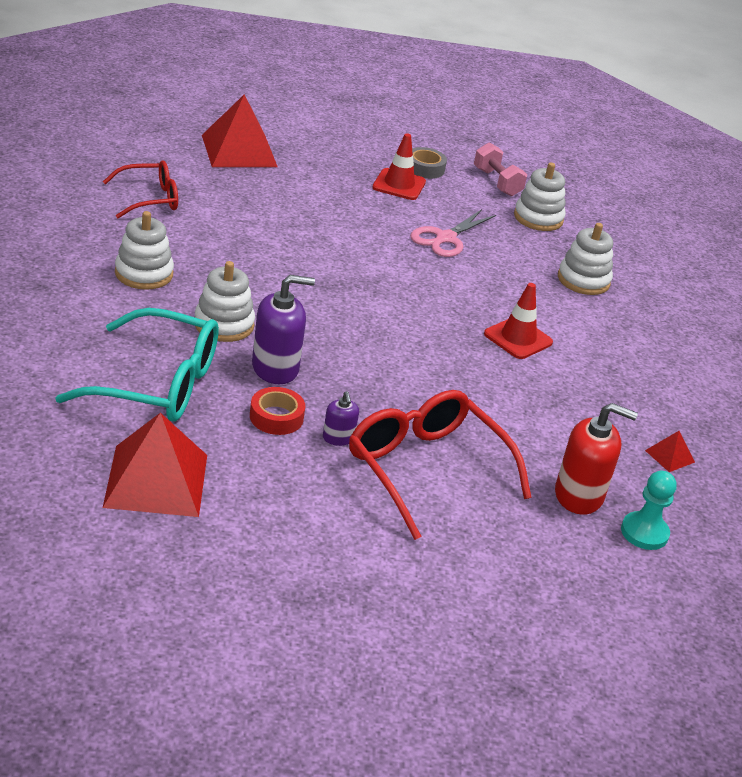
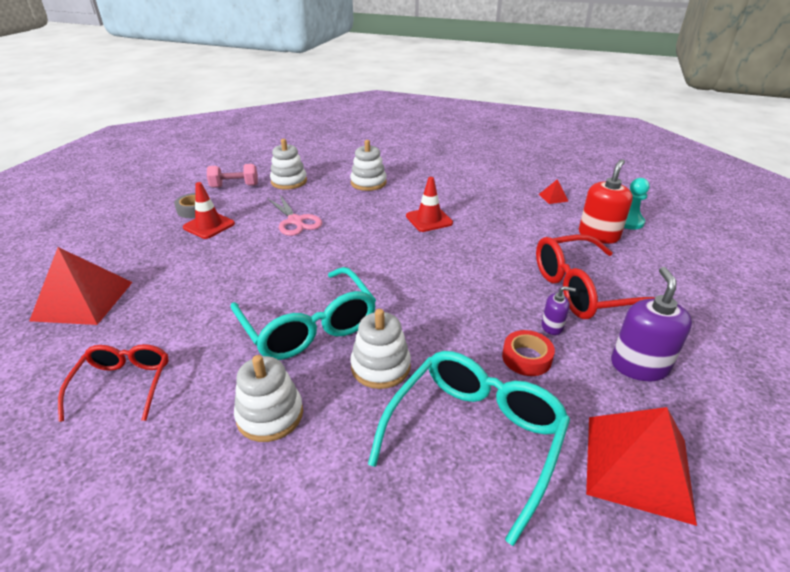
camera: 65 degrees left, 0 degrees up
purple soap dispenser [252,275,315,384] -> purple soap dispenser moved to [611,267,692,381]
none -> turquoise glasses [230,267,376,360]

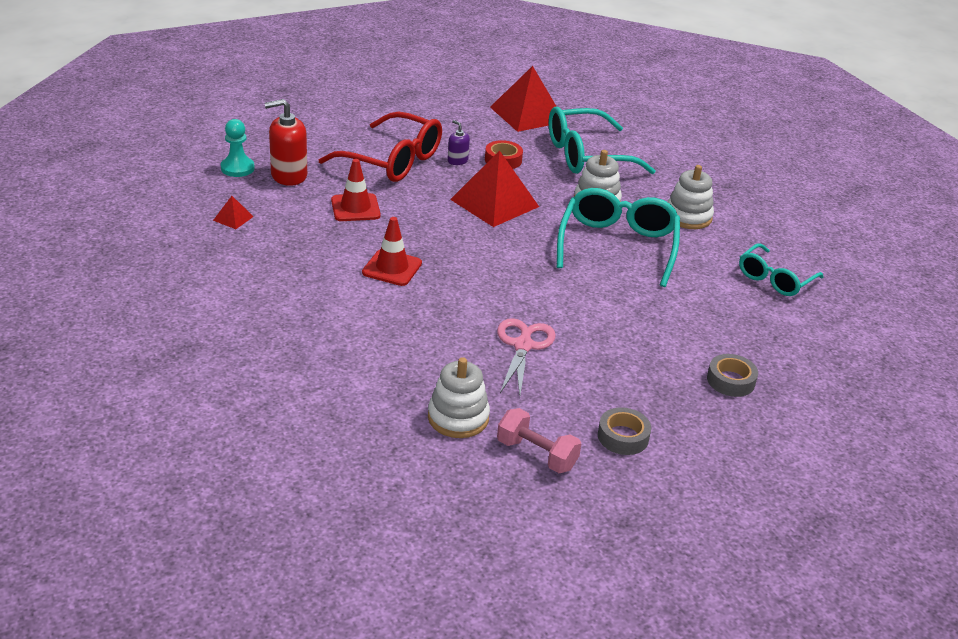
camera: 140 degrees left, 0 degrees up
red pyramid [29,247,133,325] -> red pyramid moved to [450,150,539,227]
red glasses [58,344,169,422] -> turquoise glasses [739,243,824,296]
red traffic cone [183,182,235,239] -> red traffic cone moved to [331,159,381,221]
white stacking toy [350,140,387,191] -> none
purple soap dispenser [611,267,692,381] -> none
none -> grey tape [707,354,758,397]

